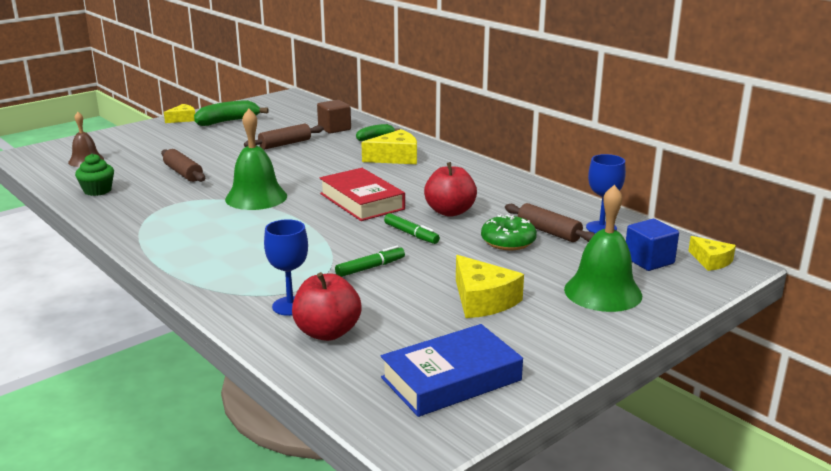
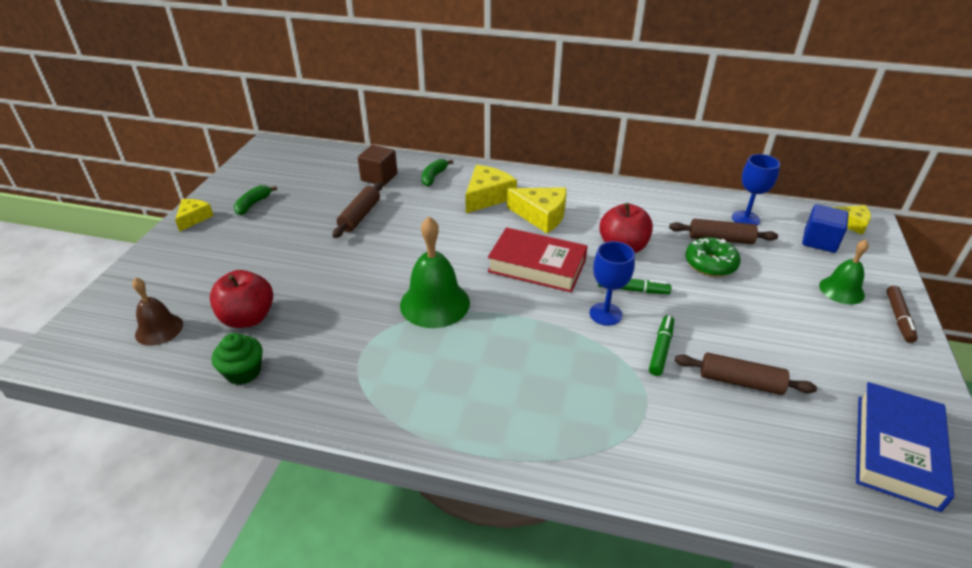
camera: 35 degrees left, 15 degrees up
brown rolling pin [161,149,205,182] -> brown rolling pin moved to [675,353,817,395]
green banana [194,100,269,126] -> green banana [234,185,277,215], size x0.61
blue goblet [264,219,308,316] -> blue goblet moved to [590,241,635,326]
red apple [292,272,362,341] -> red apple moved to [210,270,273,328]
yellow cheese [456,255,524,318] -> yellow cheese moved to [507,187,567,233]
green bell [564,185,642,312] -> green bell [819,240,869,305], size x0.61
none -> brown marker [886,286,918,343]

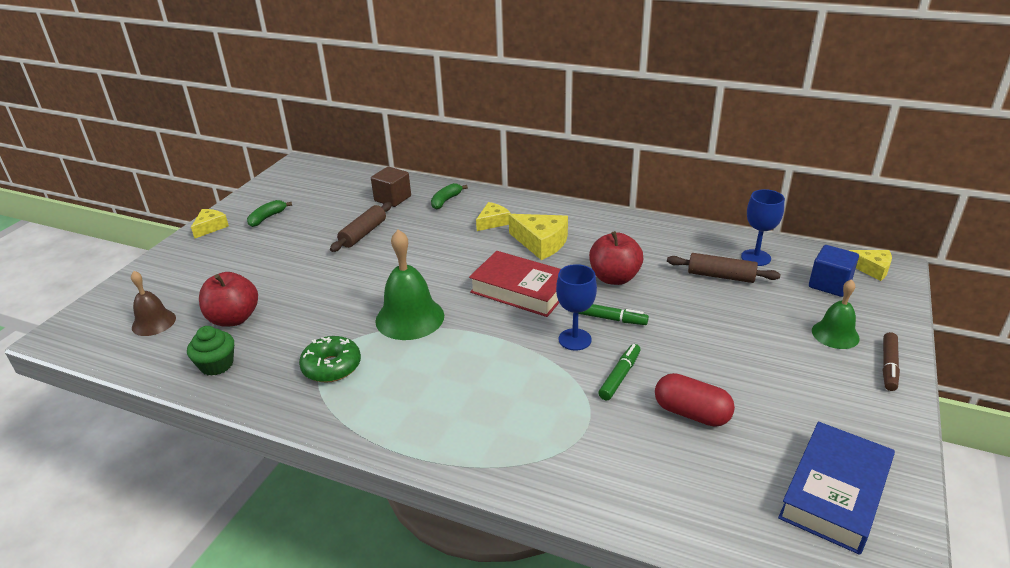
camera: 10 degrees right, 5 degrees down
yellow cheese [465,165,517,213] -> yellow cheese [476,202,510,231], size x0.62
brown rolling pin [675,353,817,395] -> red capsule [655,373,735,427]
green donut [685,237,741,277] -> green donut moved to [299,336,361,383]

